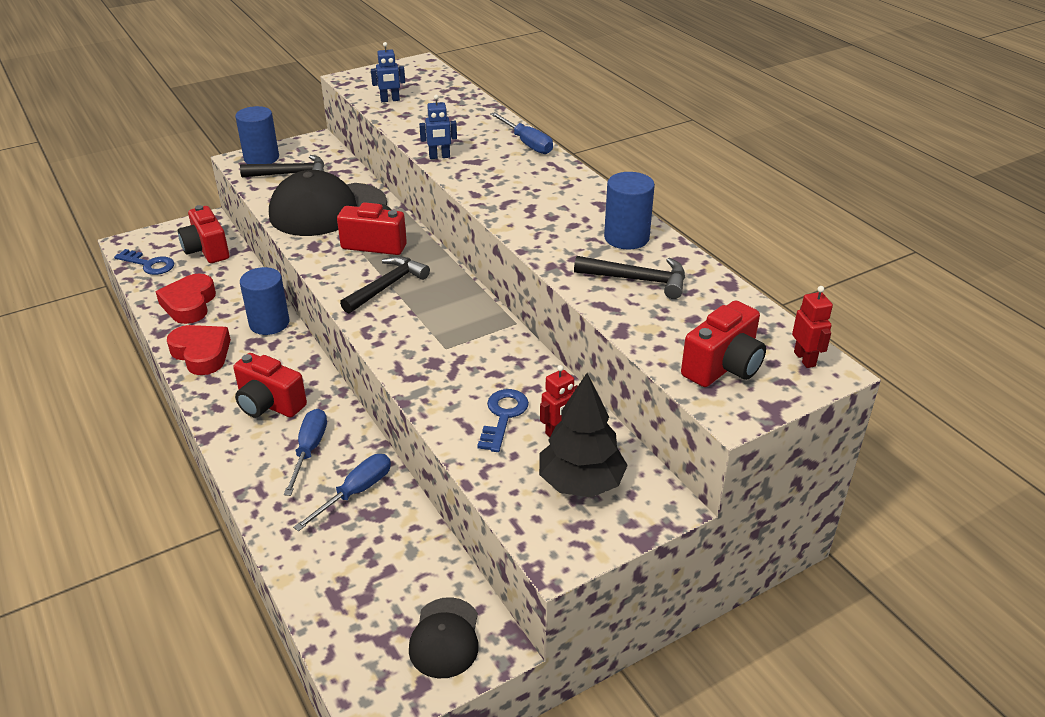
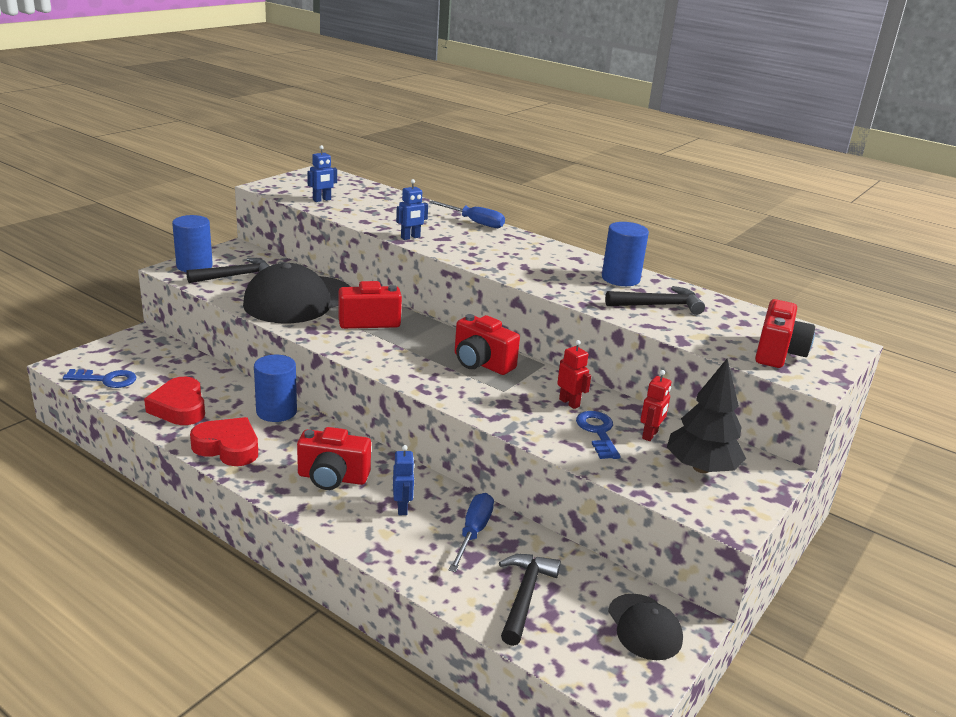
camera: 25 degrees left, 10 degrees down
red camera [178,205,229,263] -> red camera moved to [455,314,520,375]
blue screwdriver [284,409,327,496] -> blue robot [393,445,415,515]
black hammer [340,256,430,314] -> black hammer moved to [499,554,561,646]
red robot [792,286,833,368] -> red robot moved to [557,340,591,409]

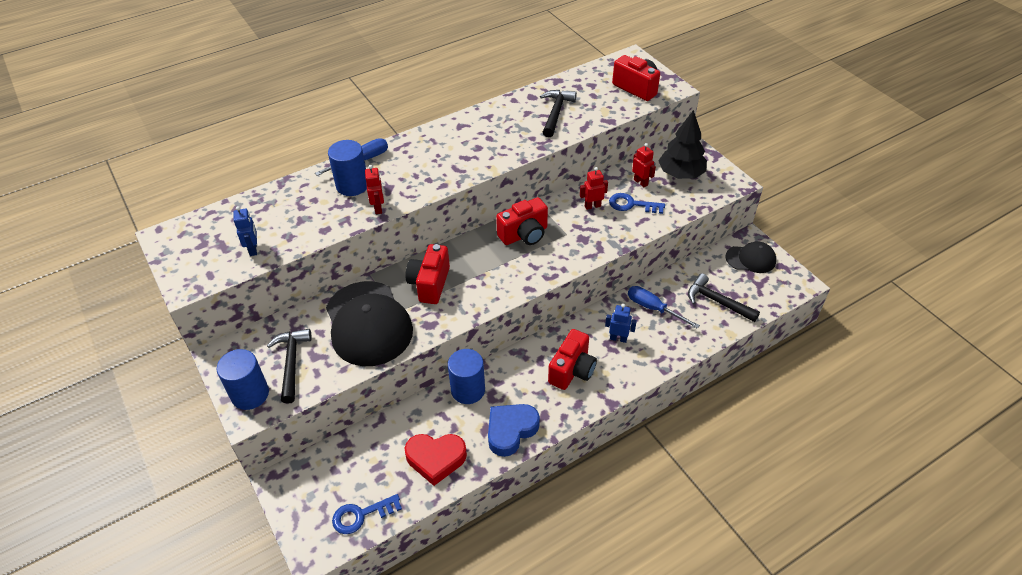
camera: 65 degrees left, 20 degrees up
blue key [63,369,136,388] -> blue key turned 135 degrees counterclockwise [332,494,402,534]
red heart [190,417,258,466] -> blue heart [488,404,540,457]
blue robot [396,179,428,240] -> red robot [365,165,384,214]
blue cylinder [602,222,649,286] -> blue cylinder moved to [328,140,367,196]

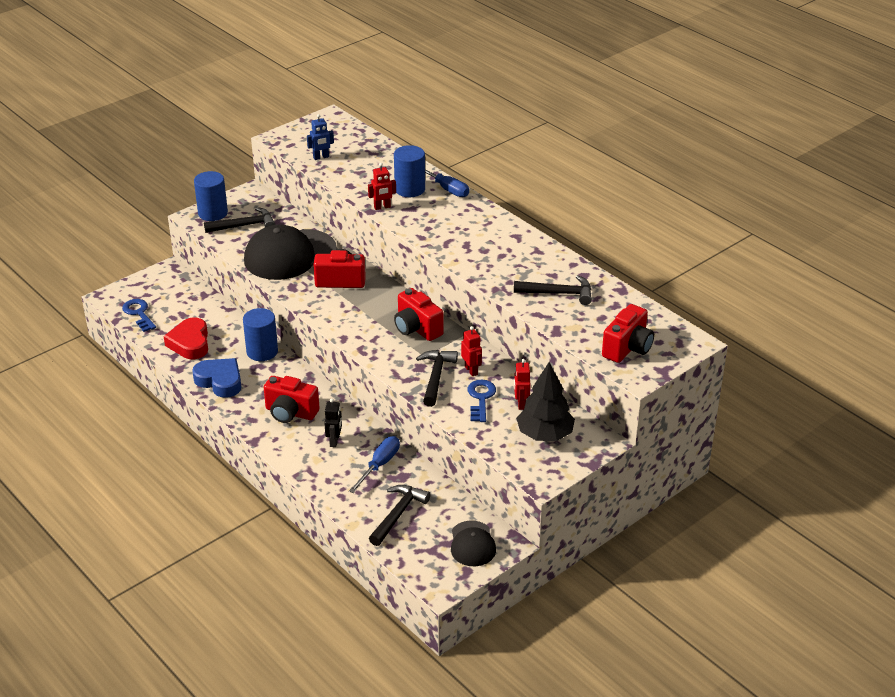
camera: 80 degrees right, 10 degrees down
blue robot [605,304,637,343] -> black robot [324,399,342,447]
red robot [632,143,656,187] -> red robot turned 135 degrees clockwise [514,359,531,410]
none -> black hammer [416,350,458,407]

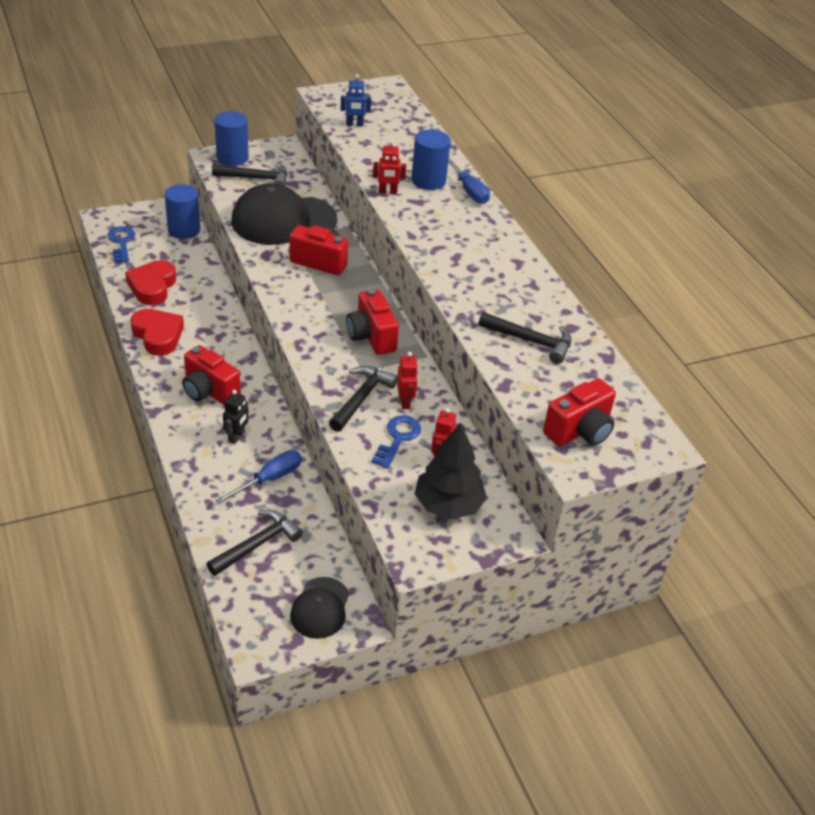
camera: 15 degrees right, 5 degrees up
blue heart [192,358,241,398] -> red heart [130,309,184,356]
blue cylinder [243,308,278,361] -> blue cylinder moved to [165,184,200,239]

